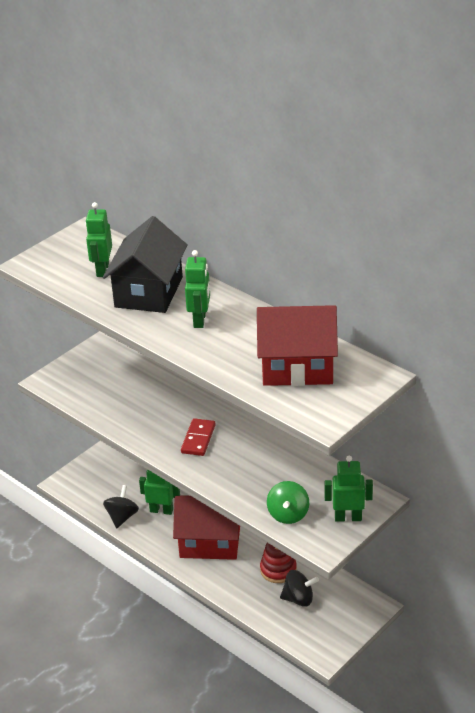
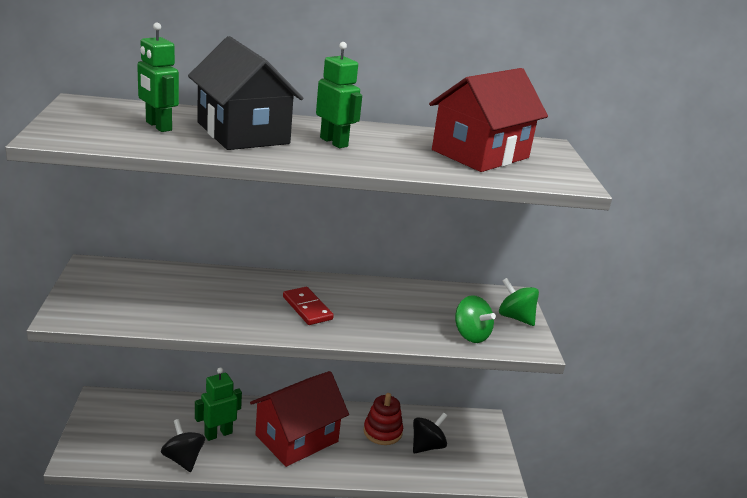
camera: 50 degrees left, 10 degrees down
green robot [325,456,373,522] -> green spinning top [499,278,539,326]

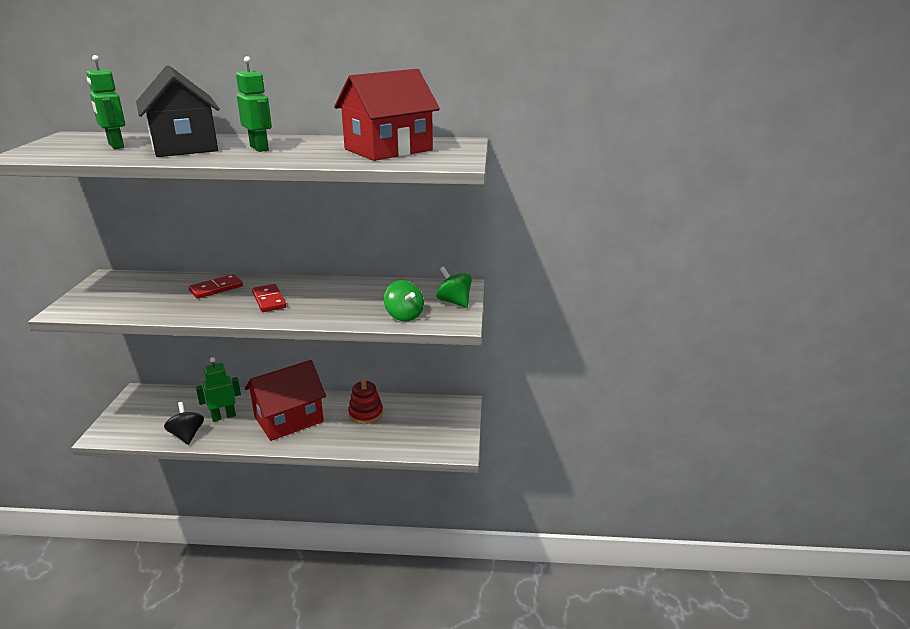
camera: 10 degrees right, 0 degrees up
black spinning top [413,413,447,453] -> none
none -> red domino [188,274,243,299]

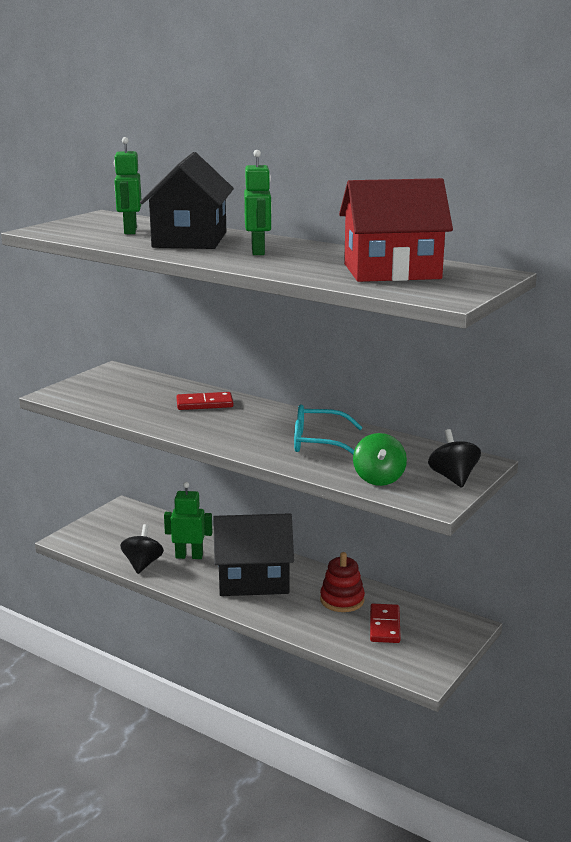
camera: 30 degrees right, 5 degrees down
red house [245,360,326,441] -> black house [213,513,294,596]
red domino [252,284,286,312] -> red domino moved to [370,604,401,643]
green spinning top [436,267,472,308] -> black spinning top [428,429,481,488]
none -> turquoise glasses [294,404,363,454]

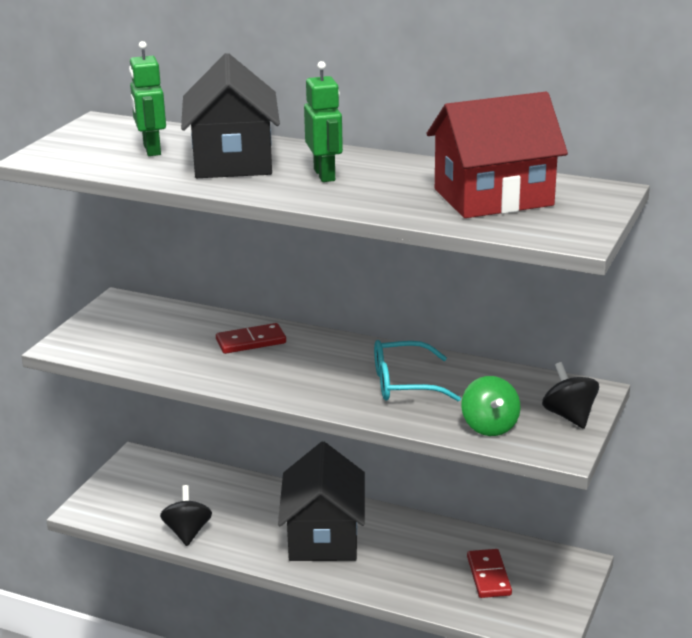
camera: 10 degrees left, 5 degrees up
green robot [164,482,213,559] -> none
black house [213,513,294,596] -> black house turned 75 degrees counterclockwise [278,442,365,561]
red stacking toy [320,552,365,612] -> none

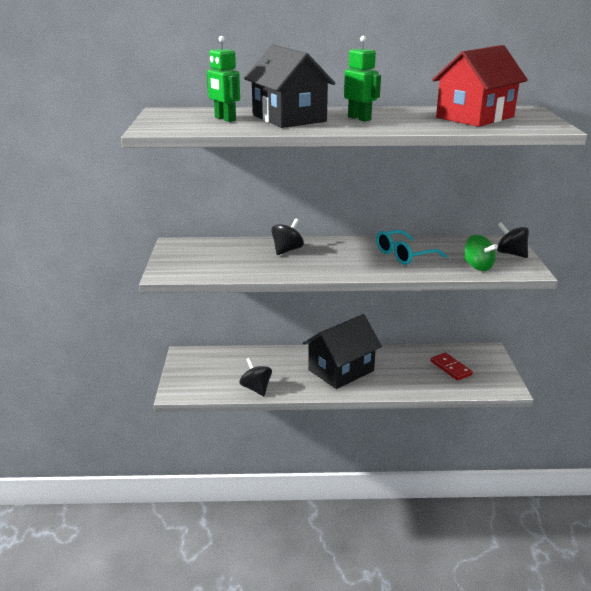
camera: 25 degrees left, 0 degrees up
red domino [216,323,286,354] -> black spinning top [271,218,304,255]
black house [278,442,365,561] -> black house turned 75 degrees clockwise [303,314,382,389]

